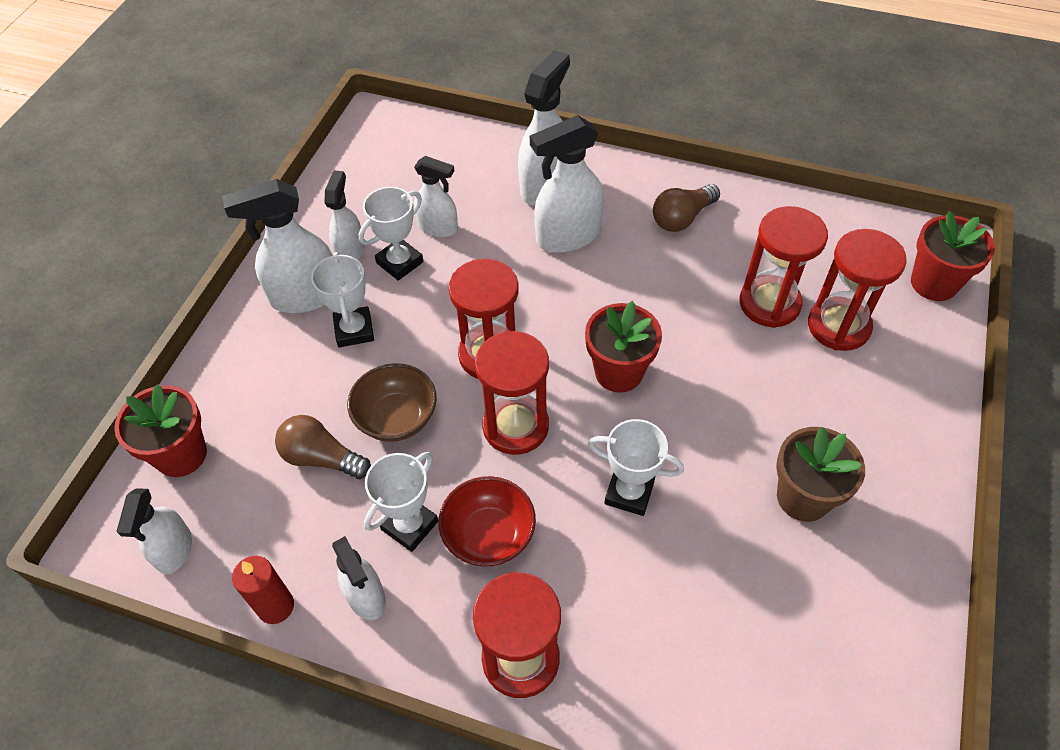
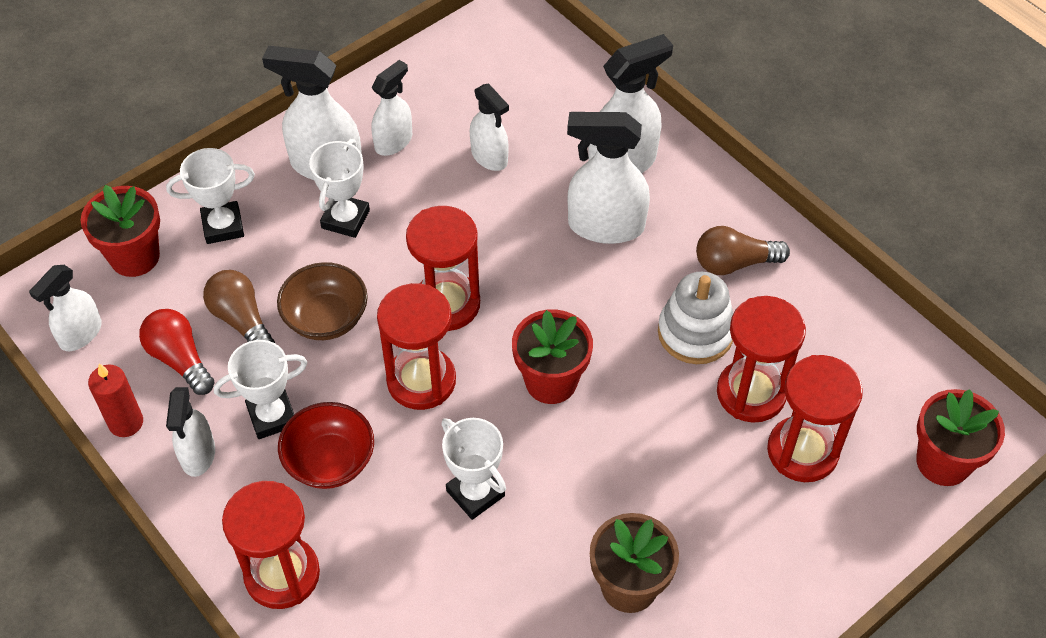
camera: 30 degrees right, 0 degrees up
white trophy [358,187,423,281] -> white trophy moved to [166,148,255,244]
none -> red light bulb [139,309,215,395]
none -> white stacking toy [658,272,733,364]

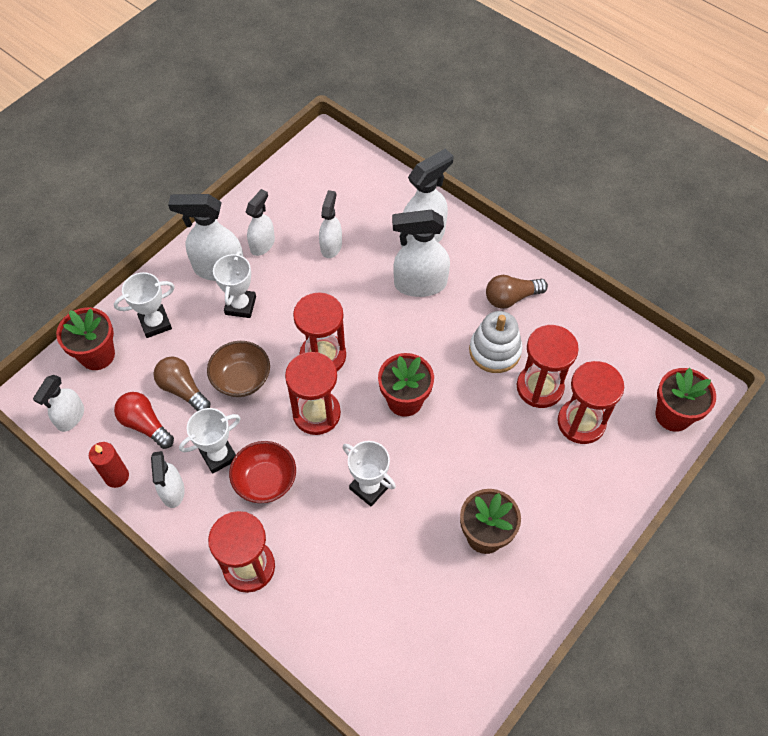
camera: 10 degrees left, 5 degrees up
white spray bottle [470,83,509,171] -> white spray bottle turned 120 degrees counterclockwise [319,190,342,258]

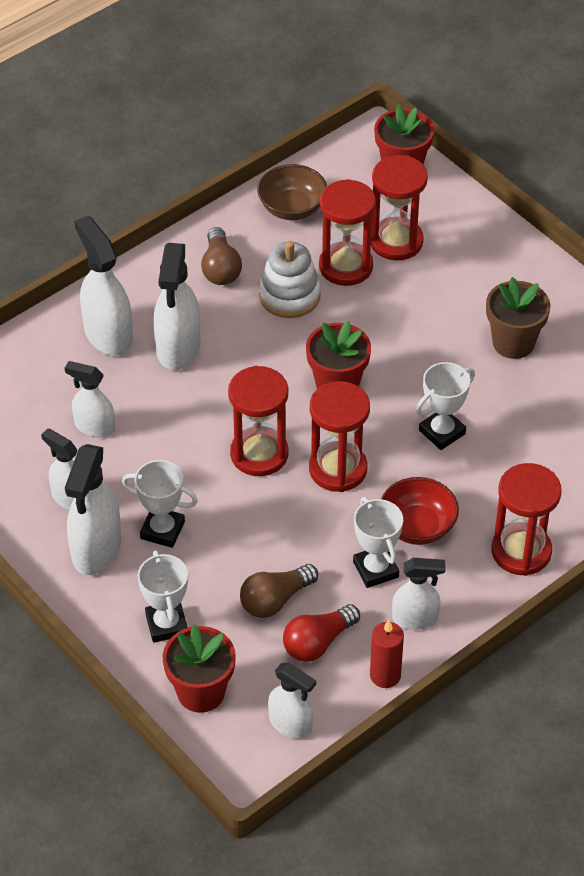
camera: 80 degrees left, 10 degrees down
brown bowl [207,341,270,397] -> brown bowl moved to [257,164,327,220]

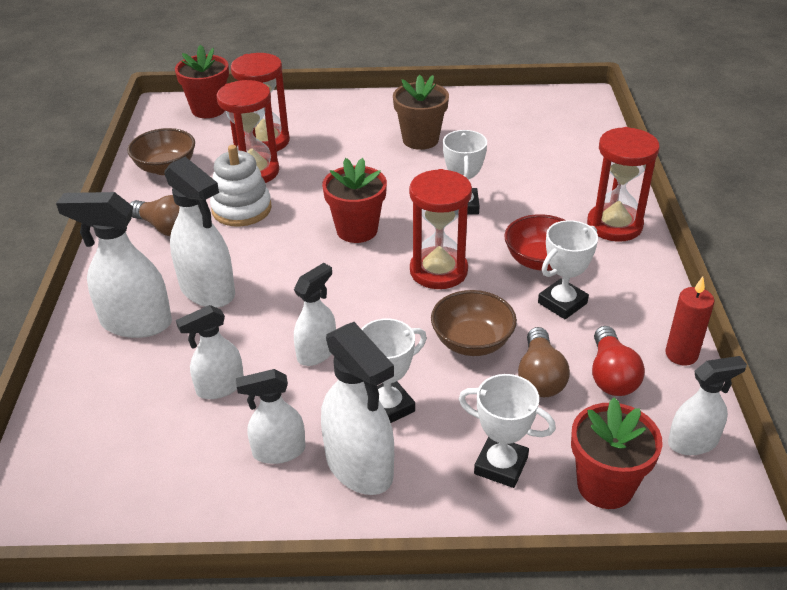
camera: 50 degrees left, 10 degrees down
red hourglass [228,366,289,476] -> none
white trophy [353,497,403,588] -> white trophy turned 60 degrees counterclockwise [538,220,598,319]
white spray bottle [392,558,445,630] -> white spray bottle moved to [294,263,336,366]
none -> brown bowl [431,290,517,356]

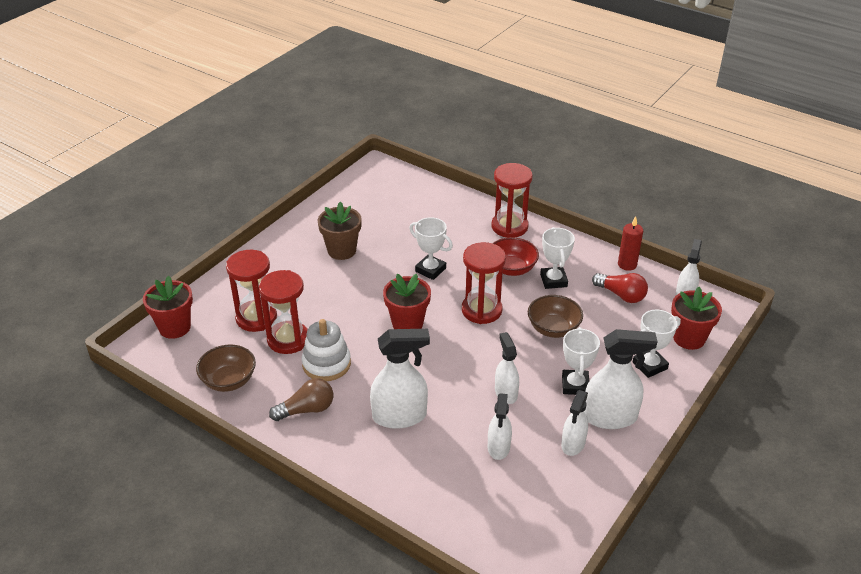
camera: 55 degrees left, 0 degrees up
white spray bottle [56,192,172,338] -> none
brown light bulb [518,327,570,397] -> none

